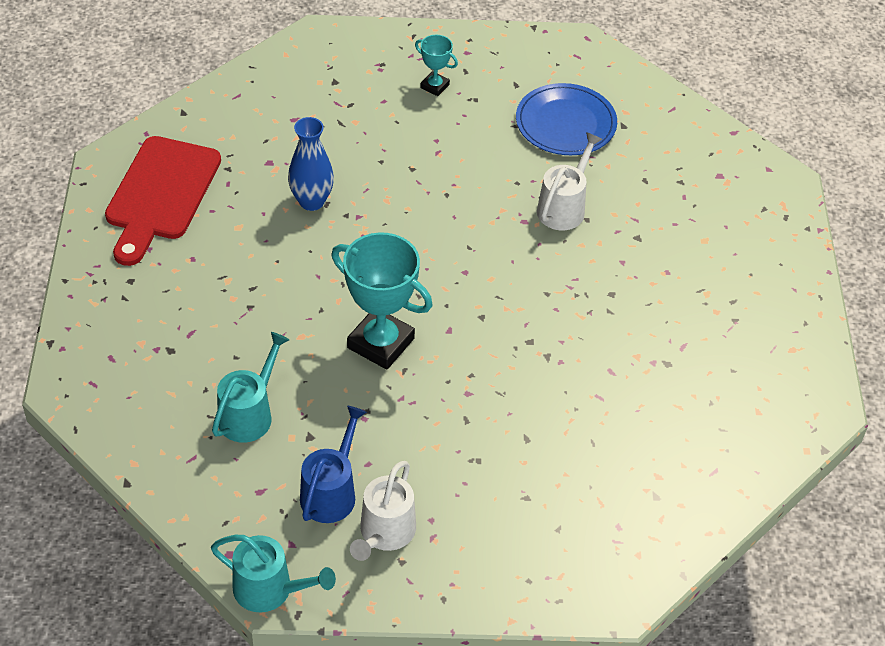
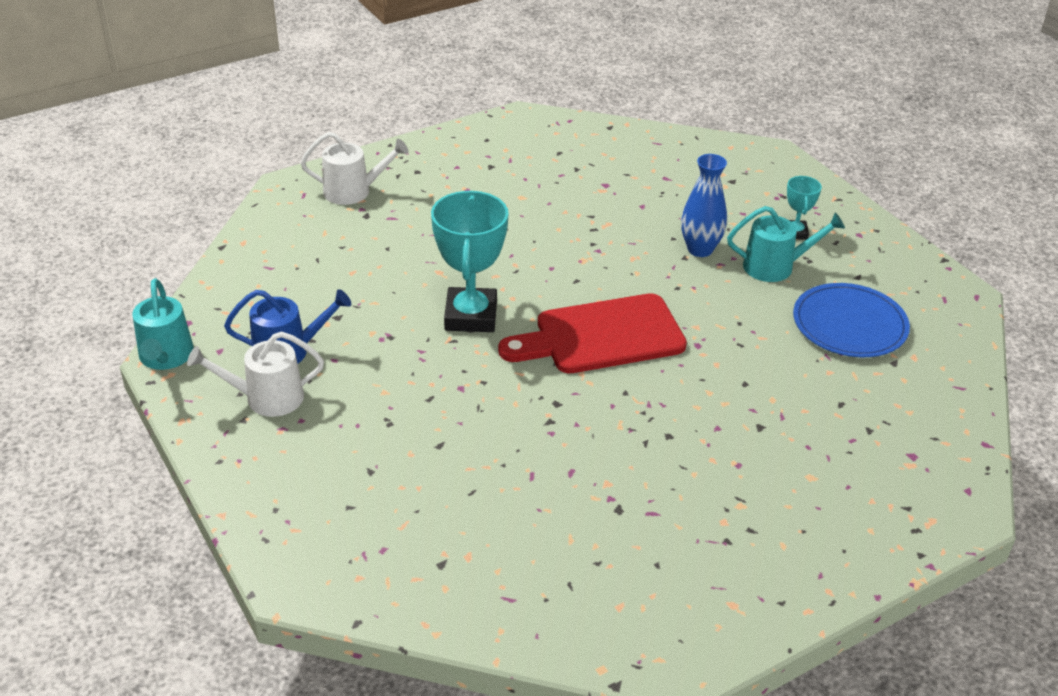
camera: 60 degrees right, 10 degrees down
red cutting board [105,136,221,266] -> red cutting board moved to [498,293,687,373]
turquoise watering can [212,332,289,443] -> turquoise watering can moved to [727,206,845,282]
blue vase [288,117,334,211] -> blue vase moved to [681,154,727,257]
white watering can [537,132,603,230] -> white watering can moved to [301,132,409,205]

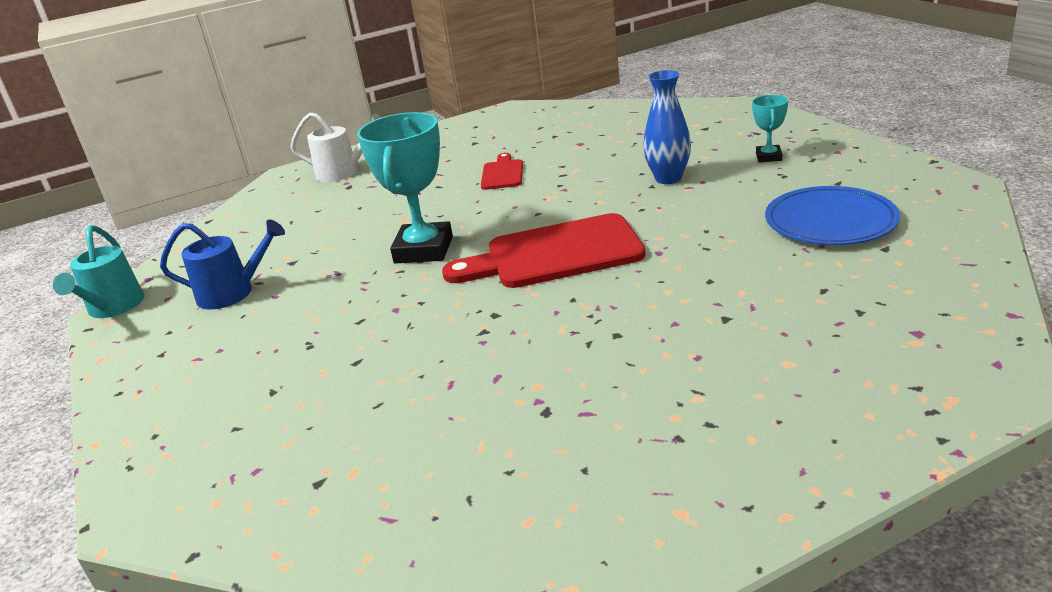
camera: 10 degrees right, 10 degrees down
white watering can [187,331,324,417] -> none
turquoise watering can [727,206,845,282] -> none
none -> red cutting board [481,153,523,190]

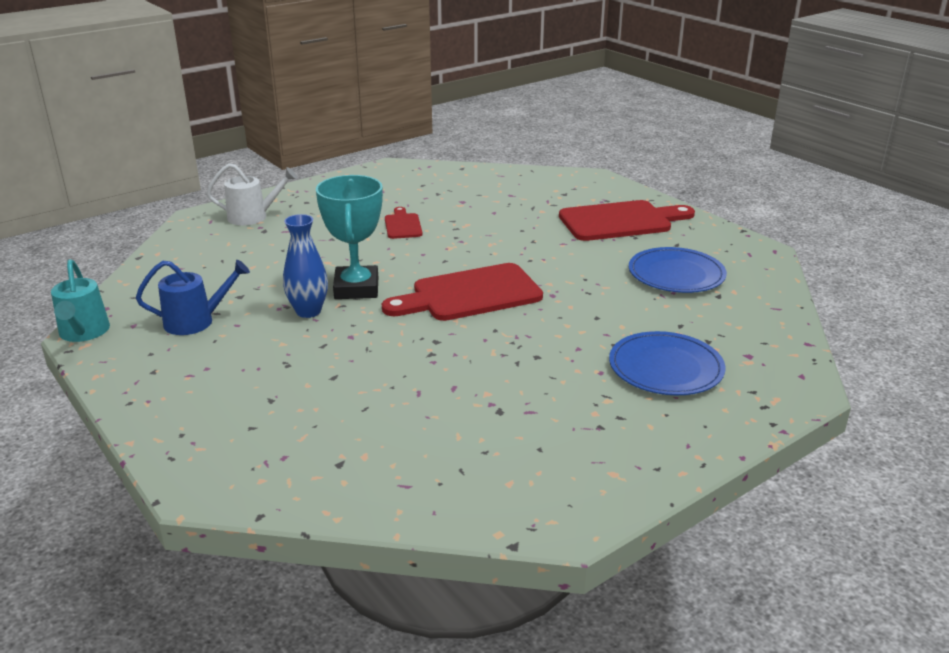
camera: 15 degrees left, 0 degrees up
blue vase [643,70,691,184] -> blue vase moved to [283,214,328,318]
turquoise trophy [752,95,788,162] -> red cutting board [559,200,695,241]
none -> blue plate [609,331,726,395]

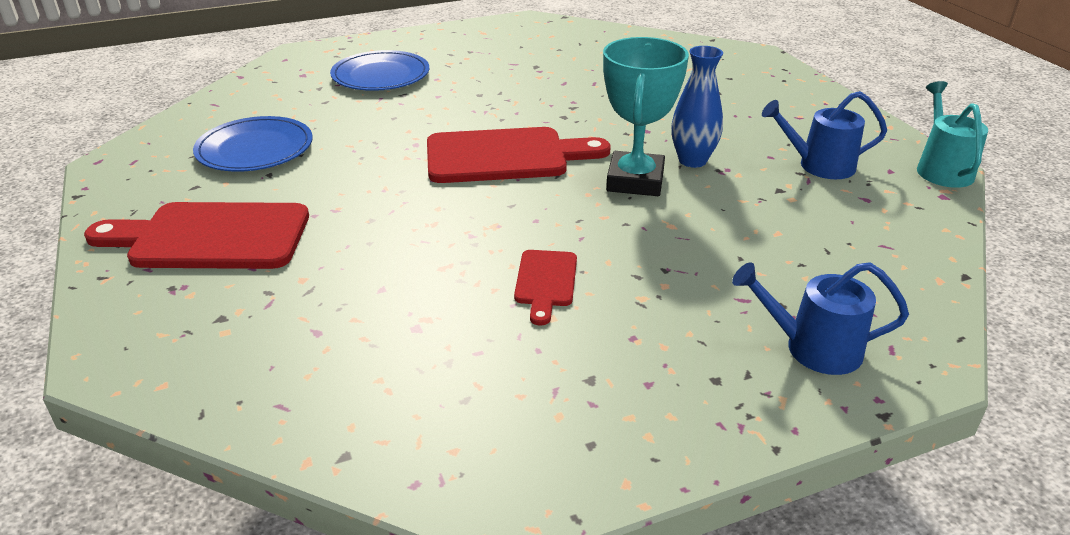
camera: 165 degrees left, 5 degrees up
white watering can [207,163,297,225] -> blue watering can [732,262,909,375]

